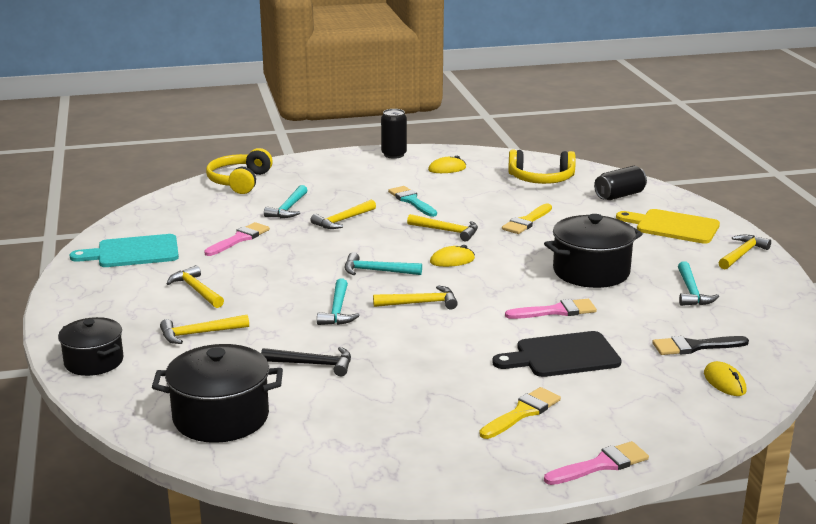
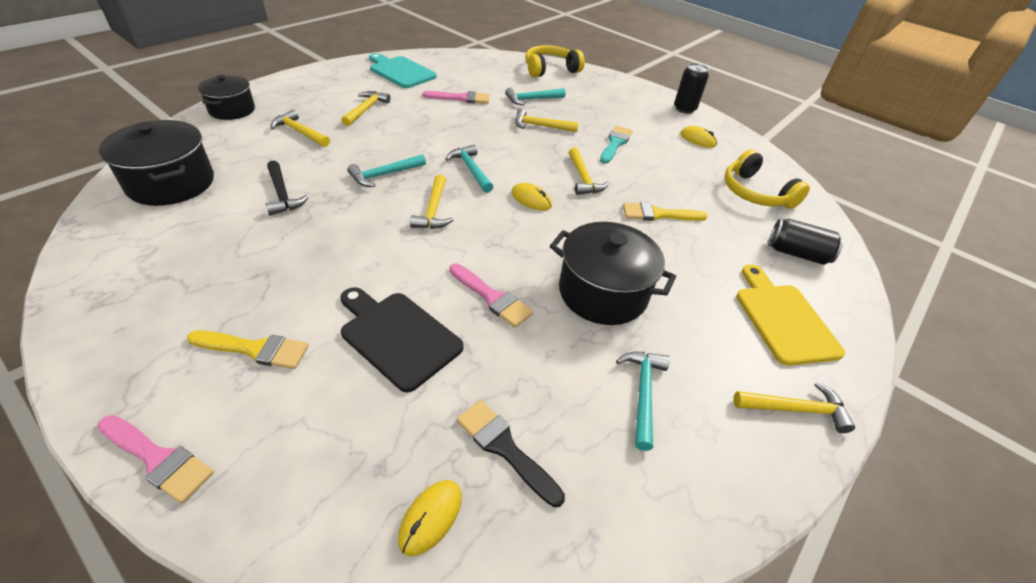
camera: 50 degrees right, 20 degrees up
yellow hammer [373,285,458,310] -> yellow hammer turned 45 degrees clockwise [410,174,453,229]
turquoise hammer [678,261,719,306] -> turquoise hammer turned 135 degrees clockwise [616,352,670,451]

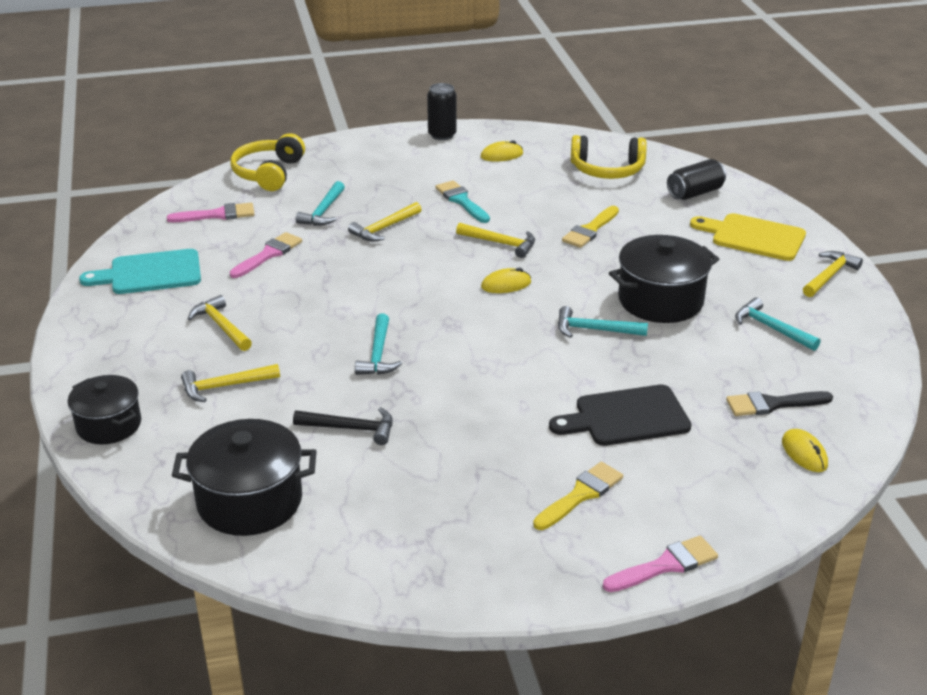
camera: 50 degrees left, 10 degrees down
yellow hammer [410,174,453,229] -> none
turquoise hammer [445,145,493,193] -> turquoise hammer moved to [558,306,648,338]
pink brush [449,263,533,328] -> pink brush moved to [167,203,255,222]

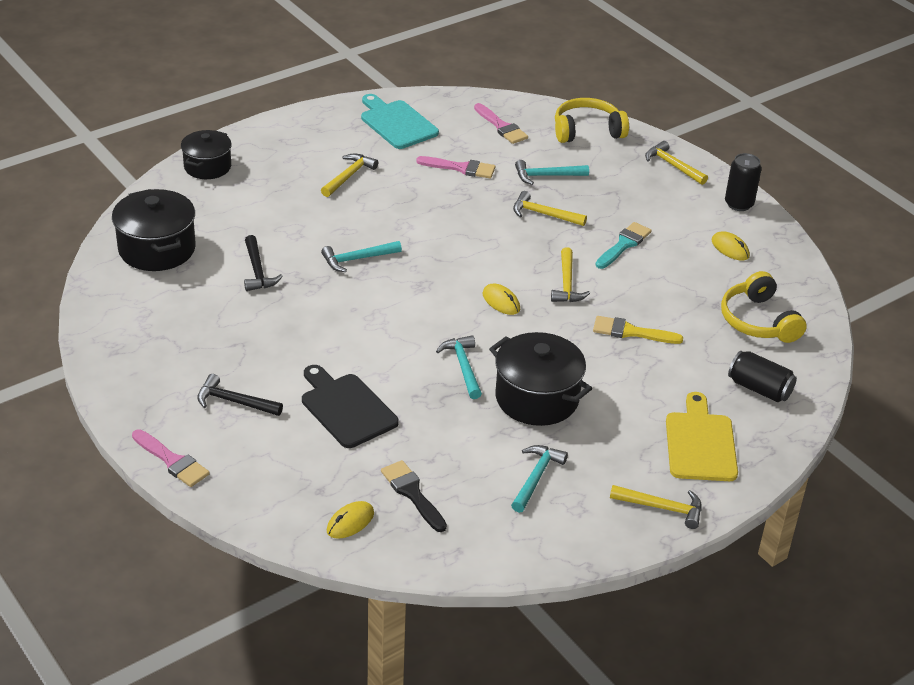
camera: 65 degrees right, 5 degrees up
yellow hammer [181,364,280,402] -> yellow hammer moved to [645,141,708,185]
yellow brush [533,462,623,530] -> black hammer [197,374,283,416]

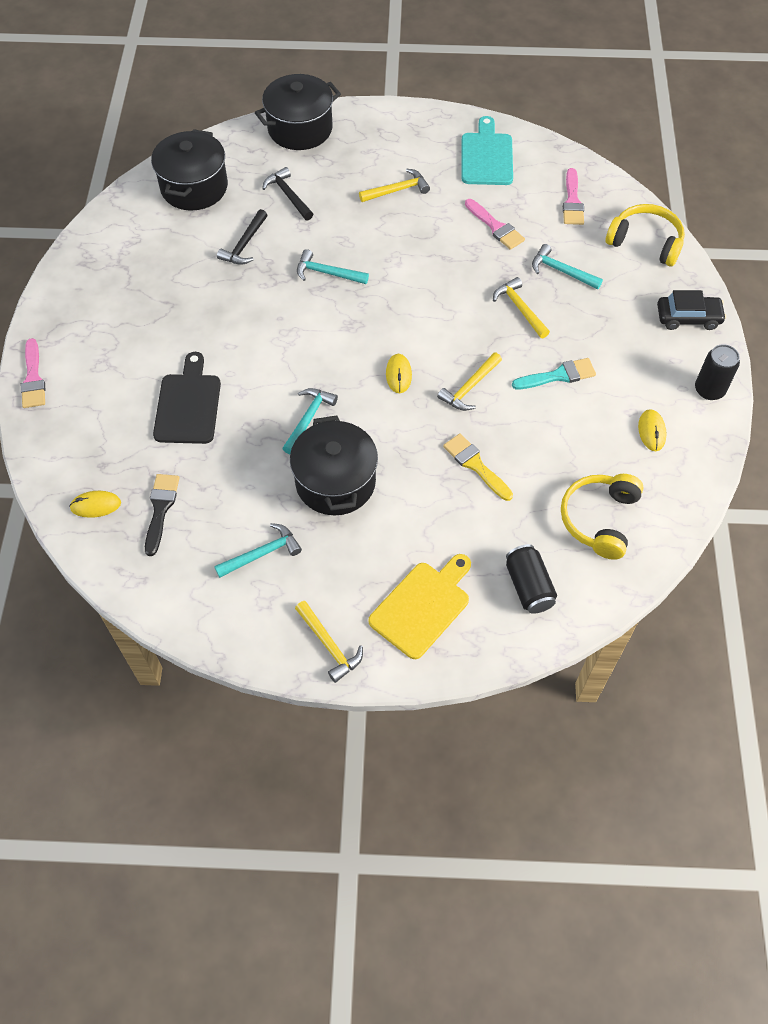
camera: 40 degrees right, 20 degrees up
black pot [181,130,232,179] -> black pot [255,74,341,150], size x1.52
black hammer [197,374,283,416] -> black hammer moved to [262,167,313,220]
yellow hammer [645,141,708,185] -> black car [657,290,726,330]

